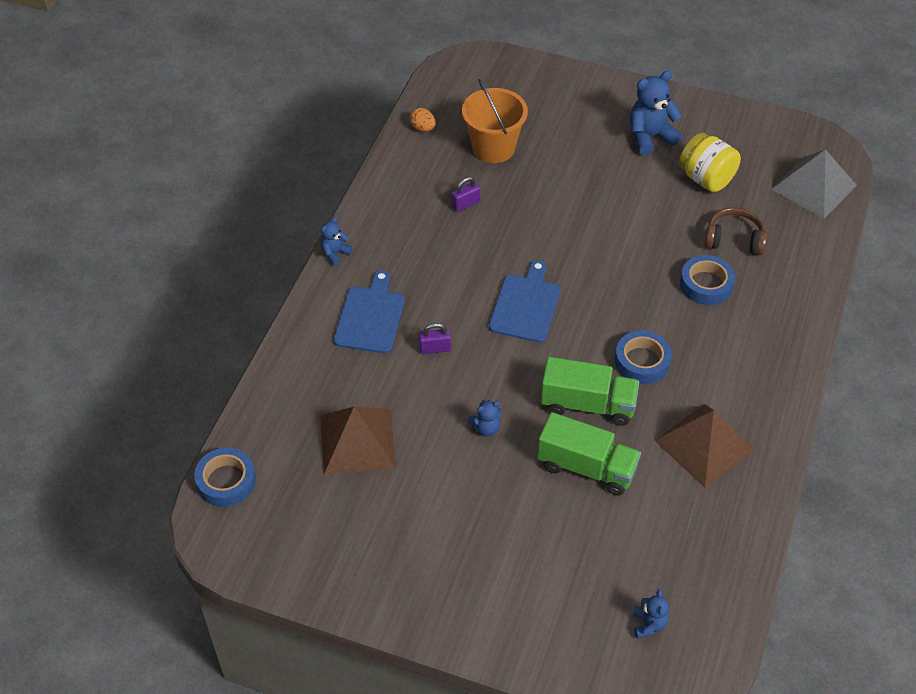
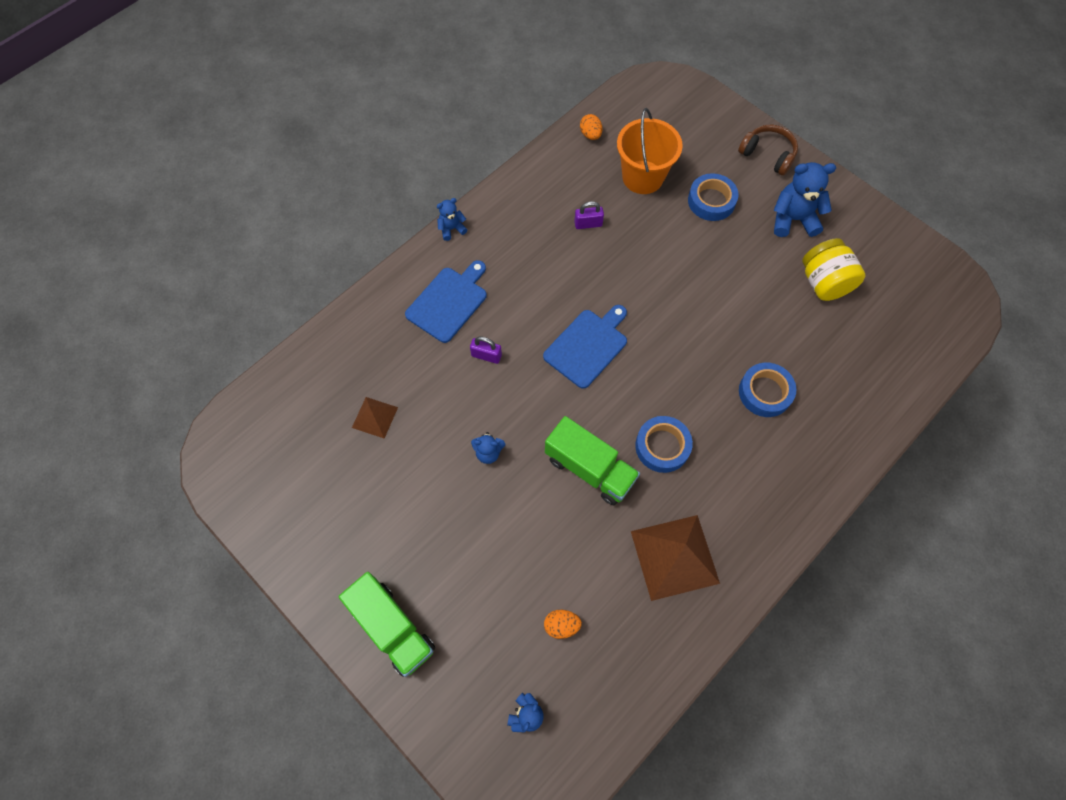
camera: 25 degrees right, 15 degrees up
blue tape [194,448,256,507] -> blue tape moved to [688,173,738,221]
brown pyramid [321,406,396,475] -> brown pyramid [352,397,398,439], size x0.53
green truck [537,412,641,495] -> green truck moved to [338,572,435,677]
brown headphones [704,208,767,255] -> brown headphones moved to [738,125,798,176]
grey pyramid [771,149,857,219] -> none
none -> orange egg [544,610,582,639]

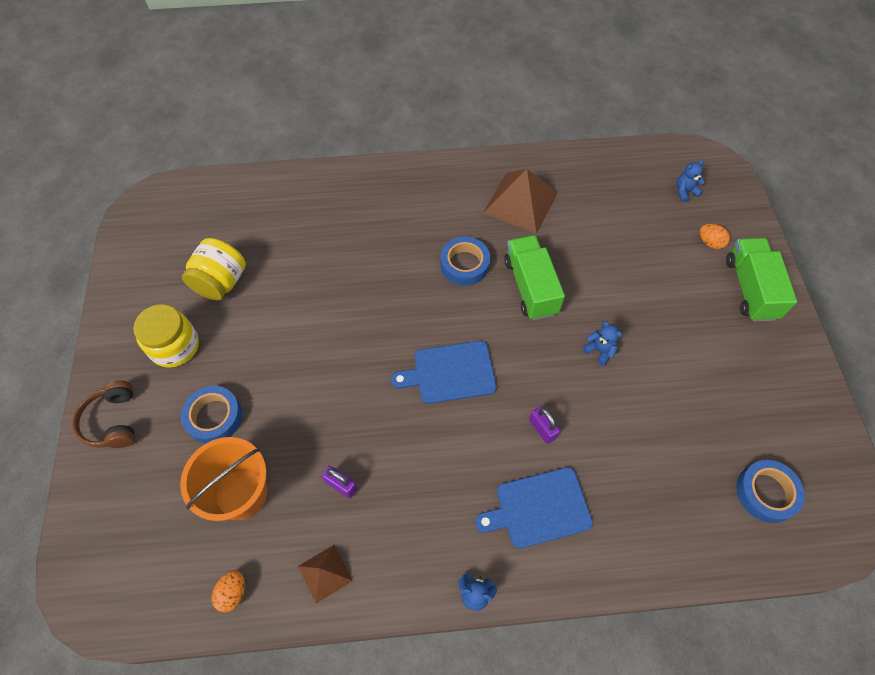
camera: 140 degrees left, 5 degrees down
brown pyramid [352,397,398,439] -> brown pyramid moved to [298,545,353,603]
orange egg [544,610,582,639] -> orange egg moved to [700,224,730,249]
blue tape [739,363,797,417] -> blue tape moved to [736,460,805,523]
blue teddy bear [773,162,836,237] -> yellow jar [133,304,199,368]

